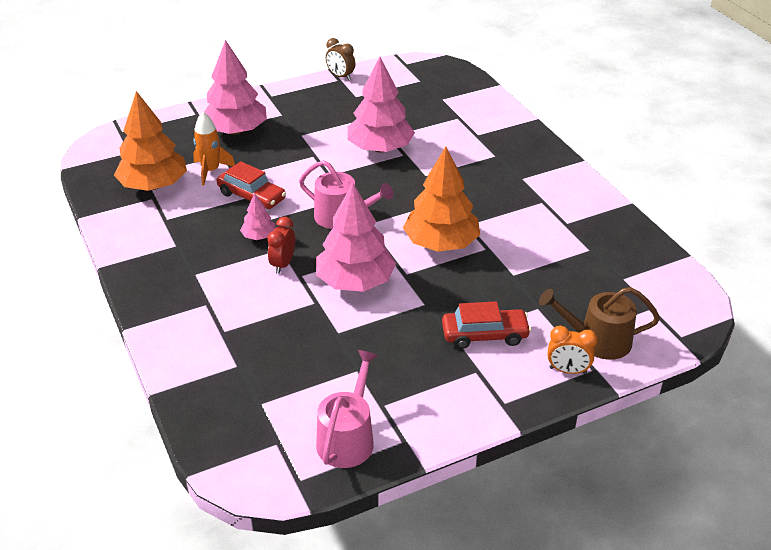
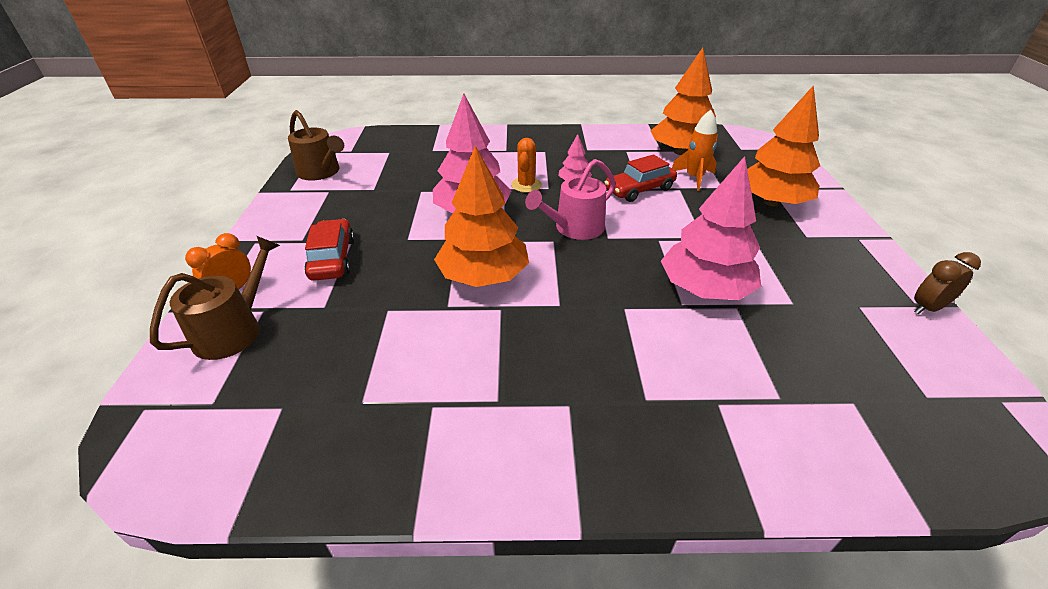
camera: 115 degrees right, 0 degrees up
pink tree [204,40,267,135] -> orange tree [747,85,820,206]
red clock [267,217,295,274] -> orange cactus [511,138,542,193]
pink watering can [316,350,378,468] -> brown watering can [288,110,344,180]
red car [442,301,531,349] -> red car turned 150 degrees clockwise [304,219,355,281]

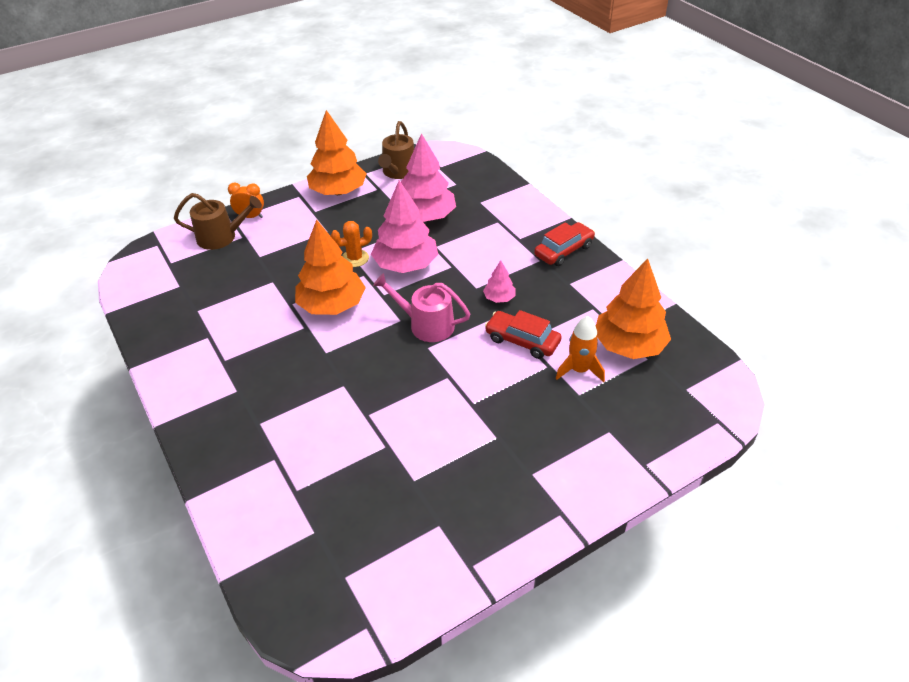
camera: 60 degrees right, 5 degrees up
red car [304,219,355,281] -> red car moved to [534,222,595,266]
orange cactus [511,138,542,193] -> orange cactus moved to [331,221,372,267]
pink tree [661,156,762,300] -> pink tree moved to [401,133,456,222]
orange tree [747,85,820,206] -> orange tree moved to [307,110,367,195]
brown clock [914,252,981,314] -> none

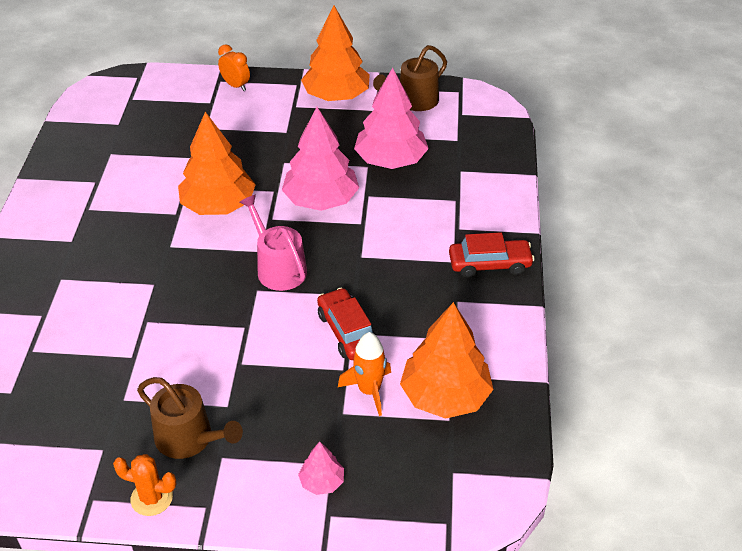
camera: 35 degrees right, 0 degrees up
brown watering can [174,193,262,250] -> brown watering can moved to [137,377,243,459]
orange cactus [331,221,372,267] -> orange cactus moved to [113,454,177,516]
pink tree [483,260,516,303] -> pink tree moved to [298,442,344,495]

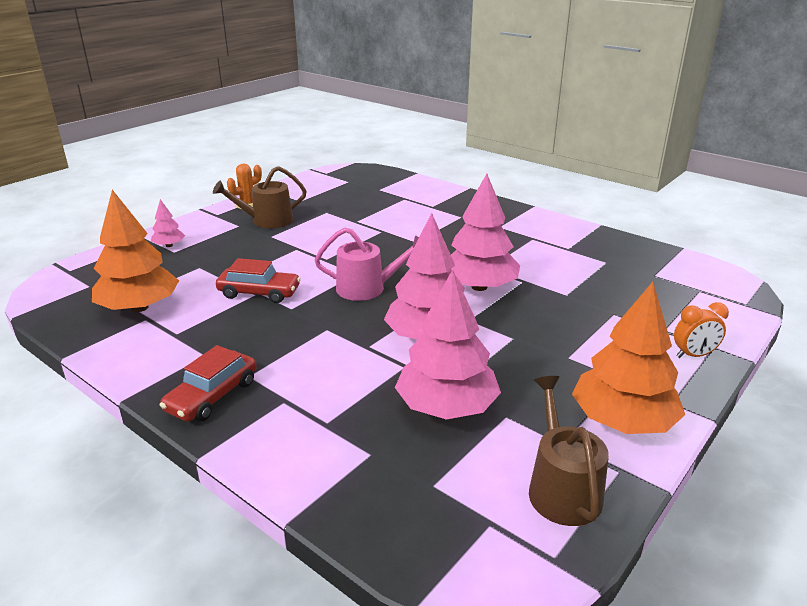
camera: 125 degrees right, 15 degrees down
orange tree [178,112,256,215] -> pink tree [451,174,520,291]
orange rocket [338,332,391,416] -> none

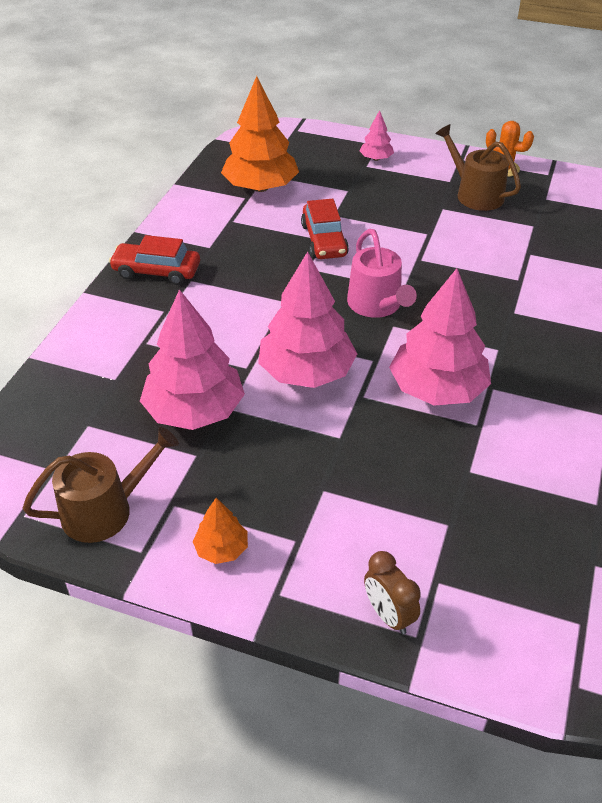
camera: 70 degrees right, 15 degrees up
orange tree [572,282,685,434] -> orange tree [193,498,248,564], size x0.47
orange clock [674,302,729,358] -> brown clock [364,551,421,634]

